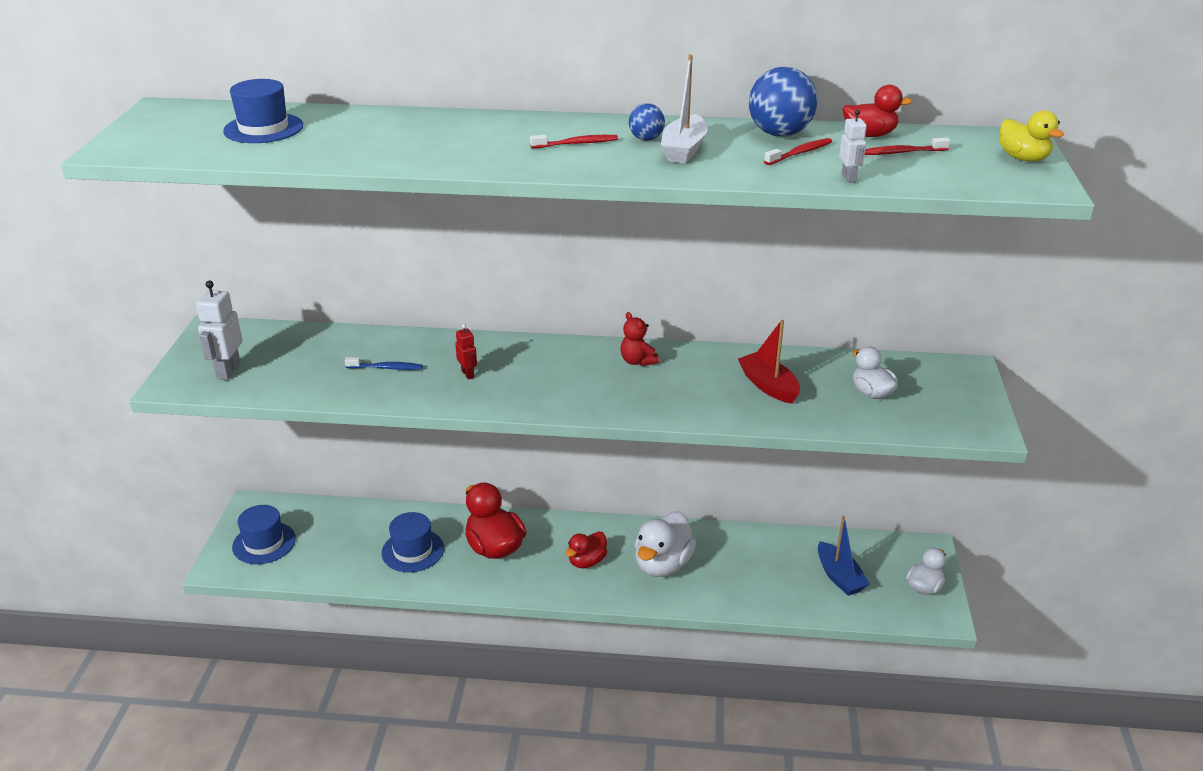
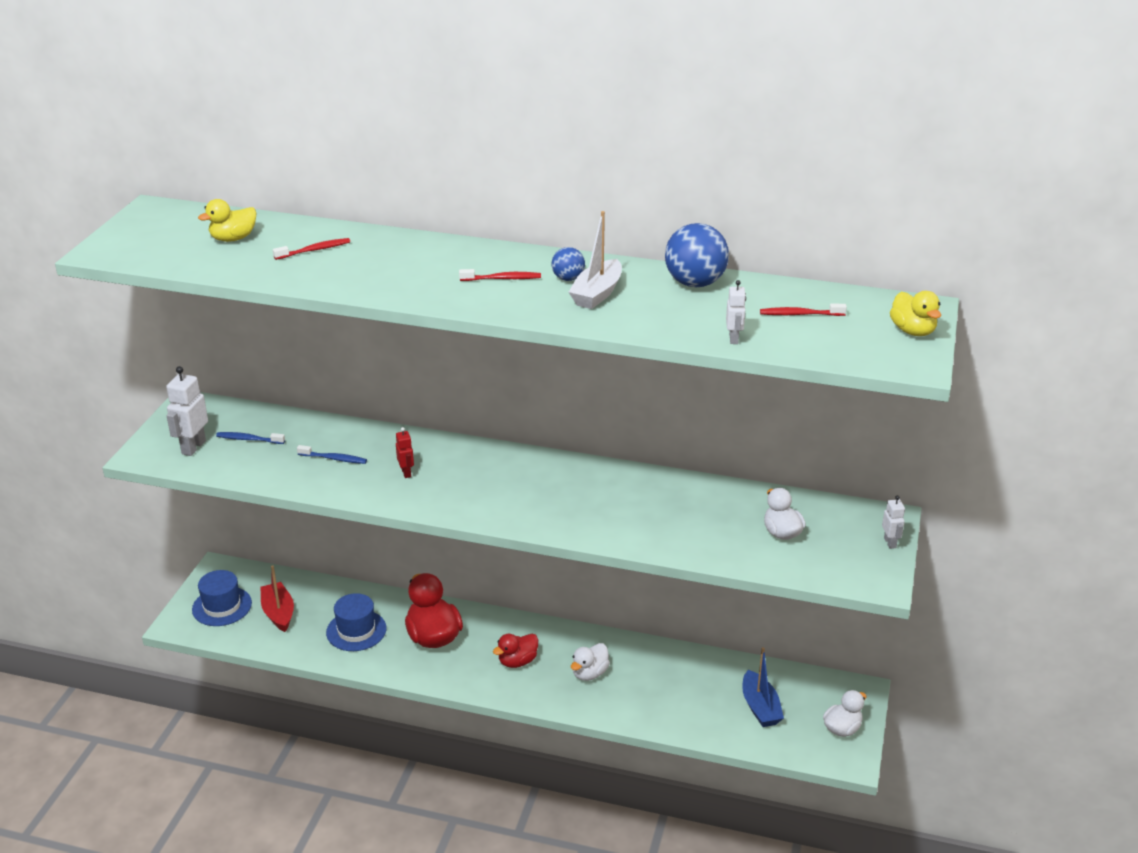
camera: 10 degrees right, 0 degrees up
blue hat [223,79,303,143] -> yellow duck [198,199,257,242]
red teddy bear [620,312,659,366] -> none
white duck [635,511,696,577] -> white duck [571,643,610,681], size x0.60
red boat [738,320,800,404] -> red boat moved to [261,565,294,632]
red toothbrush [764,138,832,165] -> red toothbrush moved to [273,238,350,260]
red duck [842,85,912,137] -> none
none -> blue toothbrush [216,432,285,444]
none -> white robot [882,496,905,549]

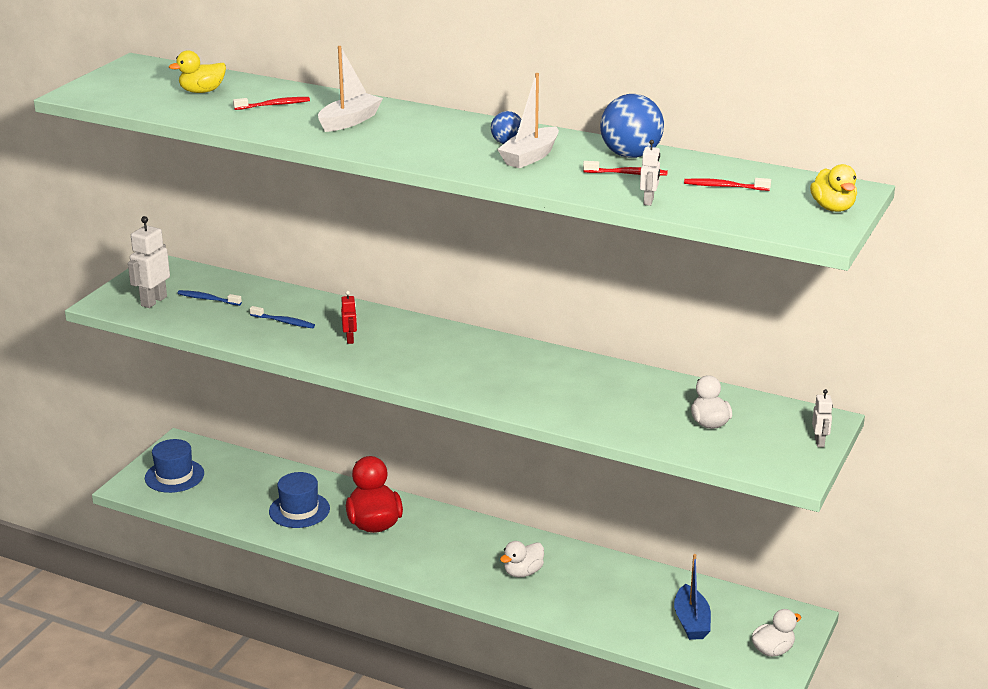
camera: 10 degrees right, 5 degrees down
red boat [261,565,294,632] -> none
red toothbrush [459,269,541,281] -> red toothbrush moved to [583,161,668,176]
red duck [493,634,538,668] -> none
none -> white boat [318,46,383,132]

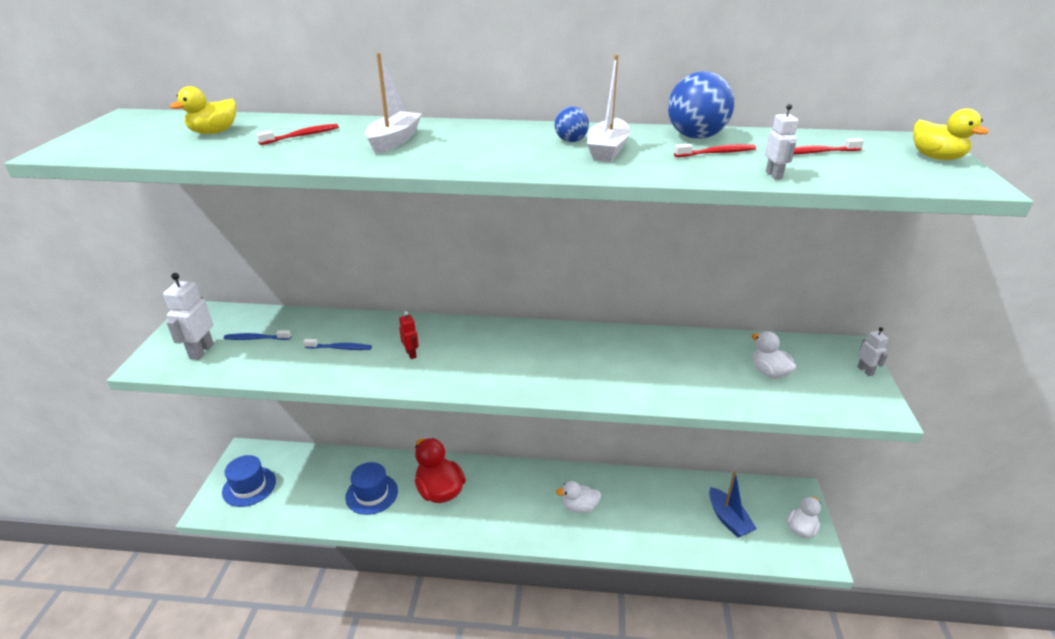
camera: 20 degrees left, 5 degrees up
white duck [500,541,544,578] -> white duck turned 60 degrees clockwise [556,481,601,513]

